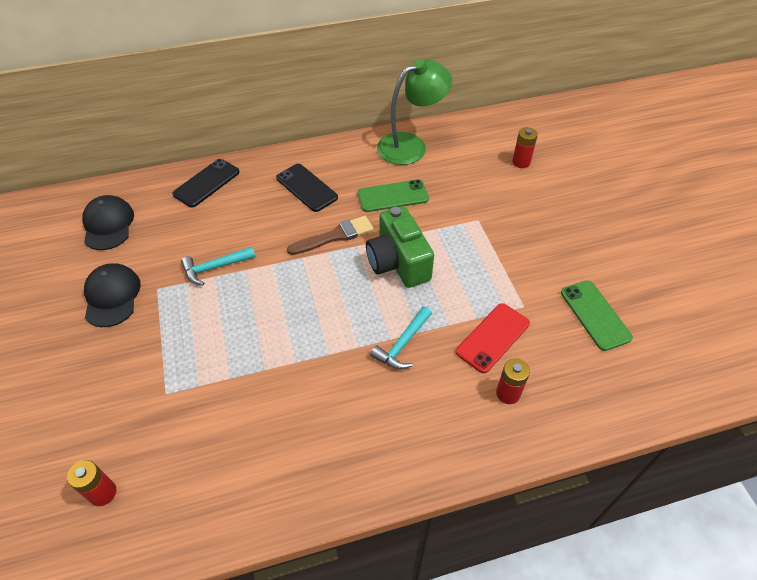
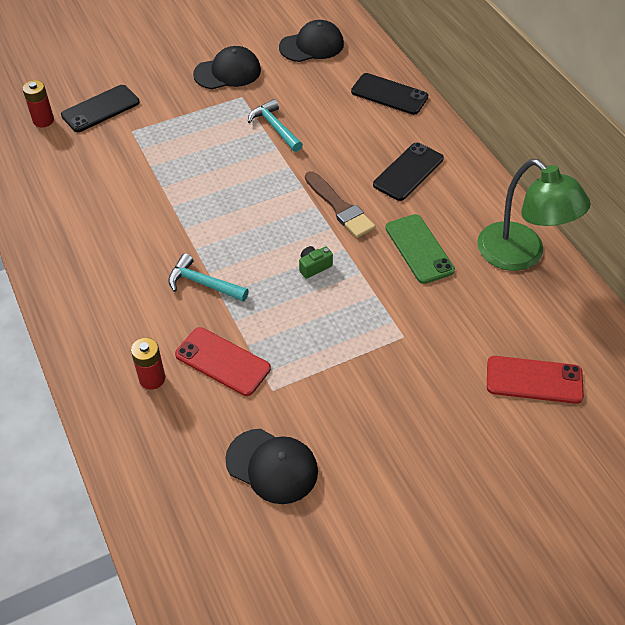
camera: 80 degrees right, 0 degrees up
green camera [366,206,434,288] -> green camera [299,246,333,279], size x0.40
red battery [512,127,538,168] -> red phone [487,356,584,404]
green phone [561,280,633,351] -> black cap [225,429,318,504]
none -> black phone [61,85,140,132]

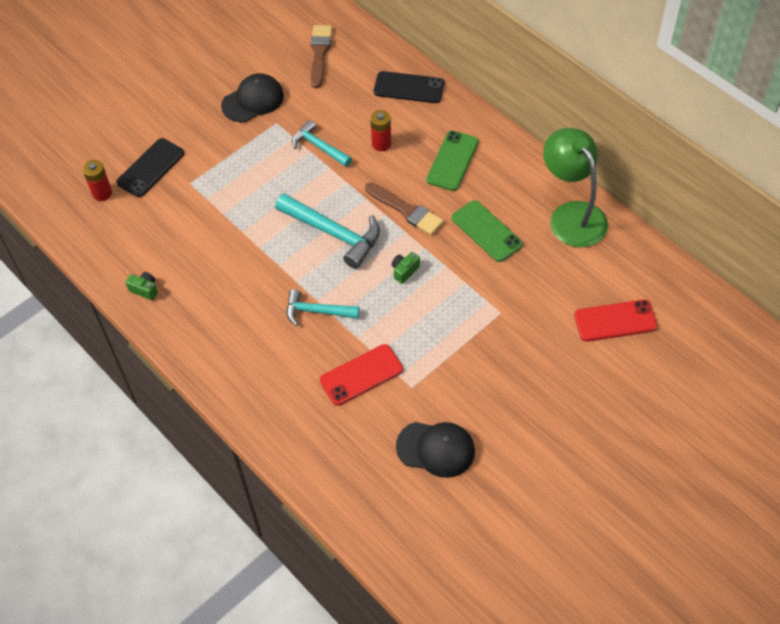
camera: 15 degrees left, 5 degrees up
red battery [131,338,165,390] -> red battery moved to [370,110,391,151]
red phone [175,327,271,396] -> red phone turned 45 degrees counterclockwise [320,344,403,406]
black cap [279,20,344,62] -> brown brush [311,25,332,88]
black phone [373,142,444,201] -> green phone [426,131,479,191]
green lamp [477,159,591,271] -> green lamp turned 150 degrees counterclockwise [543,128,608,247]
none -> green camera [125,272,158,300]
none -> turquoise hammer [275,193,380,269]

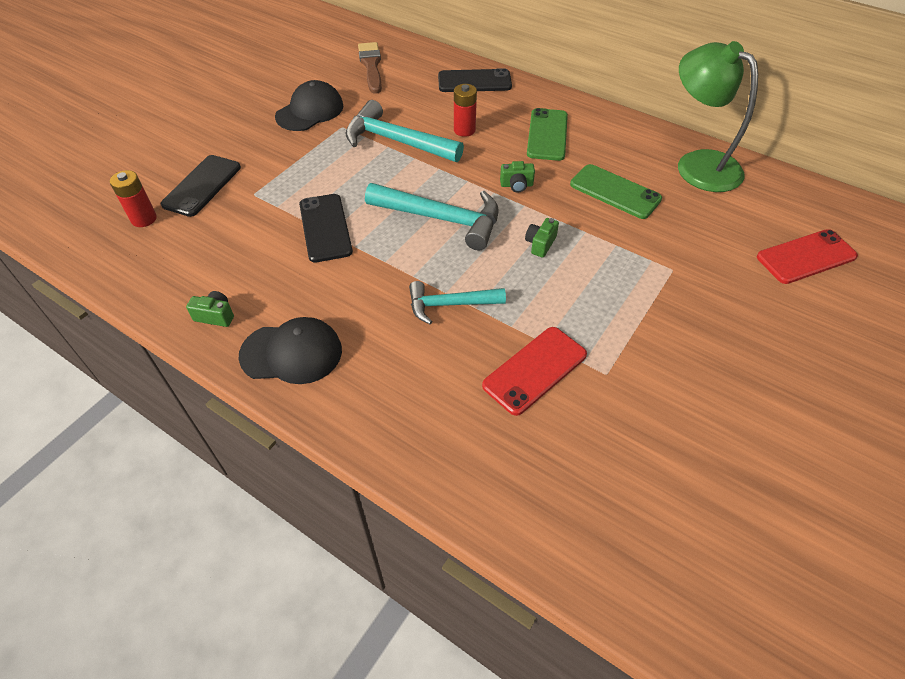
camera: 15 degrees left, 5 degrees down
turquoise hammer [292,120,352,167] -> turquoise hammer [345,100,464,162], size x1.60
brown brush [365,182,443,235] -> green camera [500,161,535,193]
black cap [396,422,475,478] -> black cap moved to [239,317,342,384]
none -> black phone [299,194,353,263]

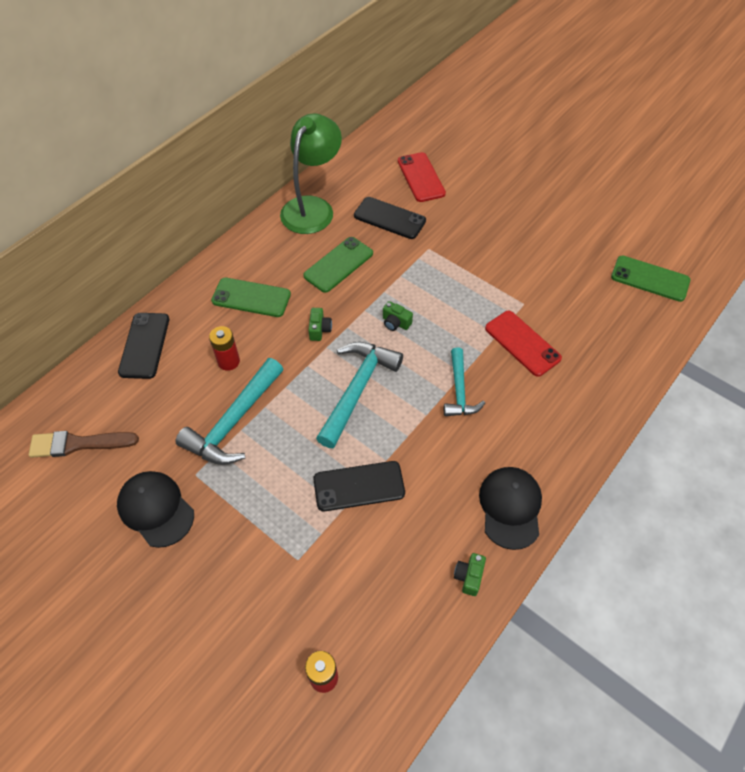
camera: 85 degrees left, 5 degrees up
black phone [161,155,241,217] -> black phone moved to [354,197,426,239]
green lamp [678,41,758,192] -> green lamp turned 150 degrees clockwise [280,114,342,234]
none -> green phone [611,256,690,302]

